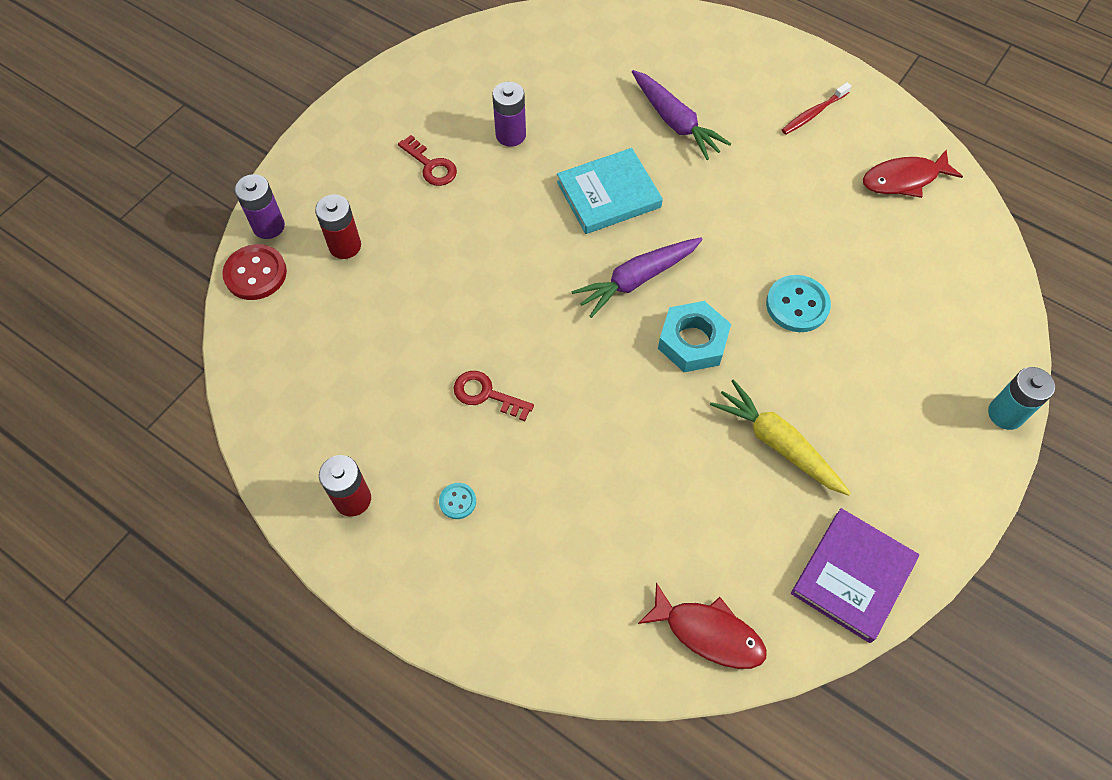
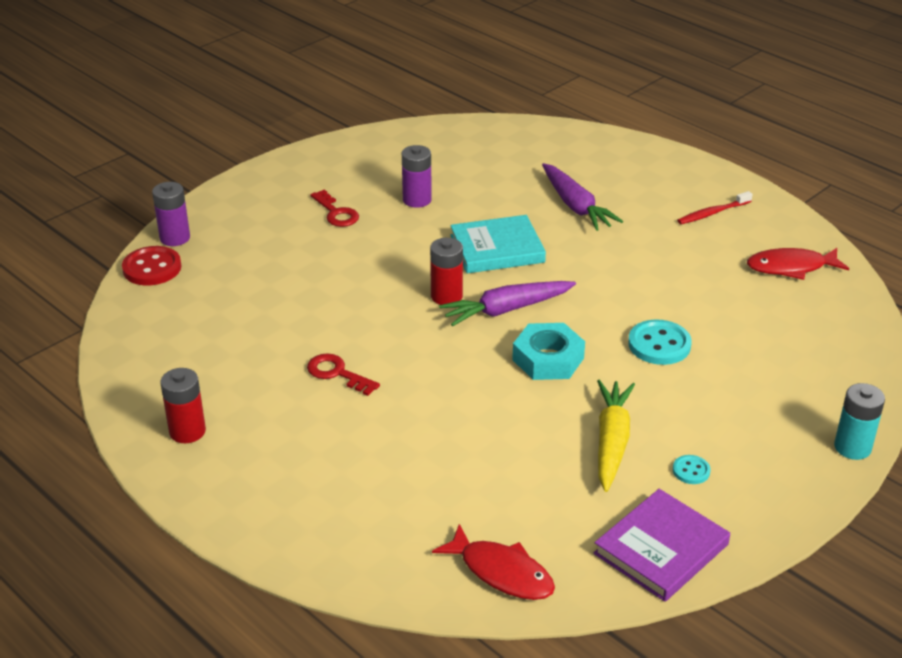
camera: 10 degrees right, 25 degrees down
red battery [315,194,361,259] -> red battery moved to [430,238,463,305]
turquoise button [439,483,476,519] -> turquoise button moved to [673,455,711,484]
yellow carrot [710,379,851,496] -> yellow carrot turned 45 degrees clockwise [597,380,635,492]

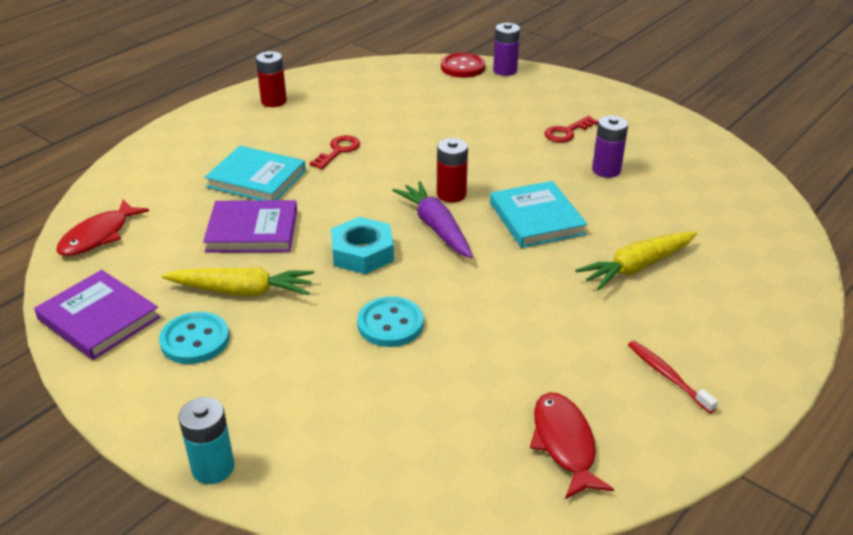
camera: 85 degrees right, 0 degrees up
purple carrot [542,163,623,231] -> yellow carrot [575,231,697,290]
turquoise button [673,455,711,484] -> turquoise button [159,312,229,364], size x1.87
none -> purple book [203,200,297,253]
none -> turquoise book [205,146,306,200]

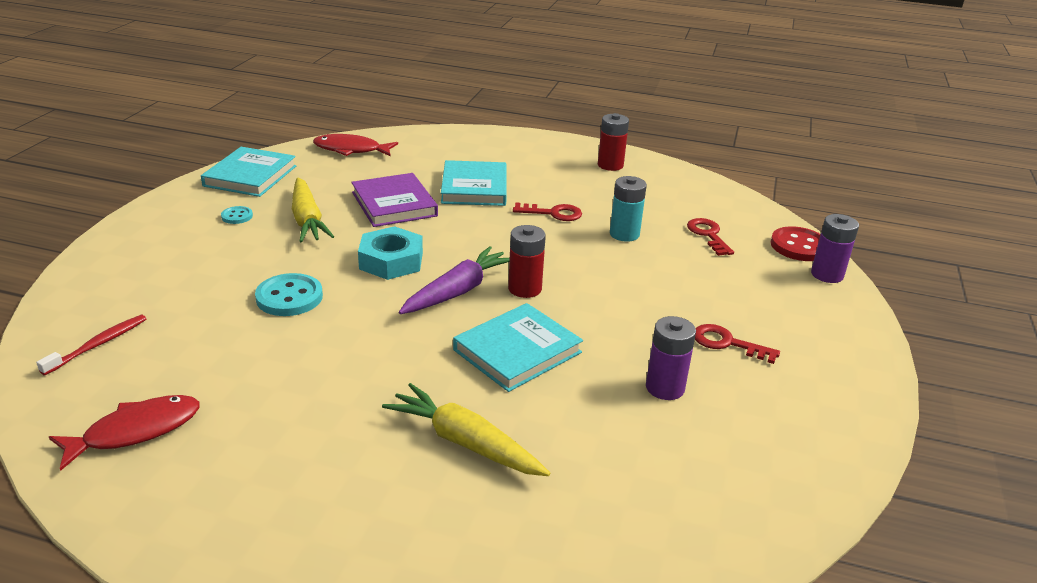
camera: 65 degrees right, 5 degrees down
purple book [34,270,160,360] -> turquoise book [201,147,296,197]
turquoise button [159,312,229,364] -> turquoise button [221,206,253,224], size x0.53
turquoise battery [179,397,234,484] -> turquoise battery moved to [610,176,647,242]
red toothbrush [628,341,718,413] -> red toothbrush moved to [36,315,146,375]
none -> red key [687,218,734,256]

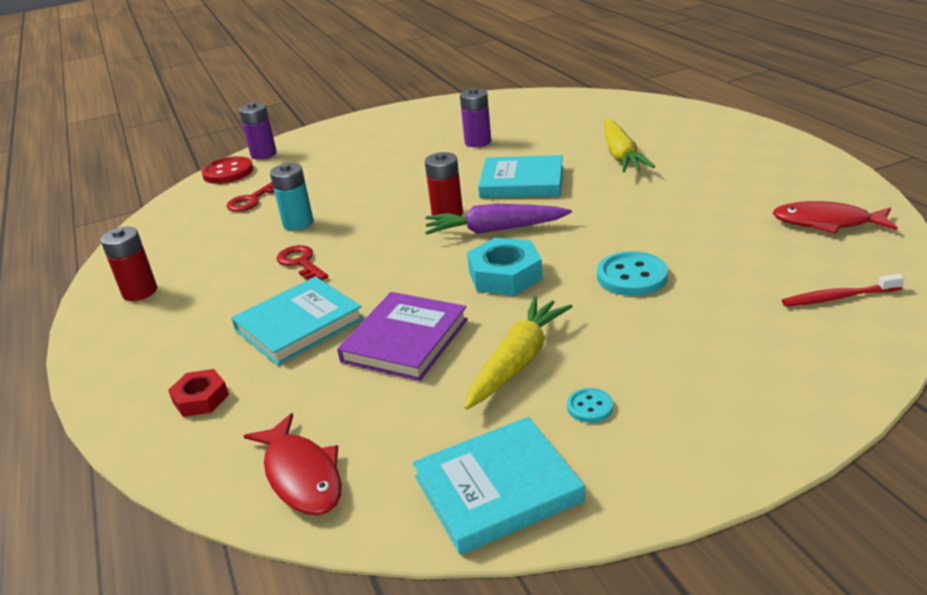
camera: 125 degrees left, 0 degrees up
red key [695,324,780,364] -> none
none -> red nut [168,369,229,417]

